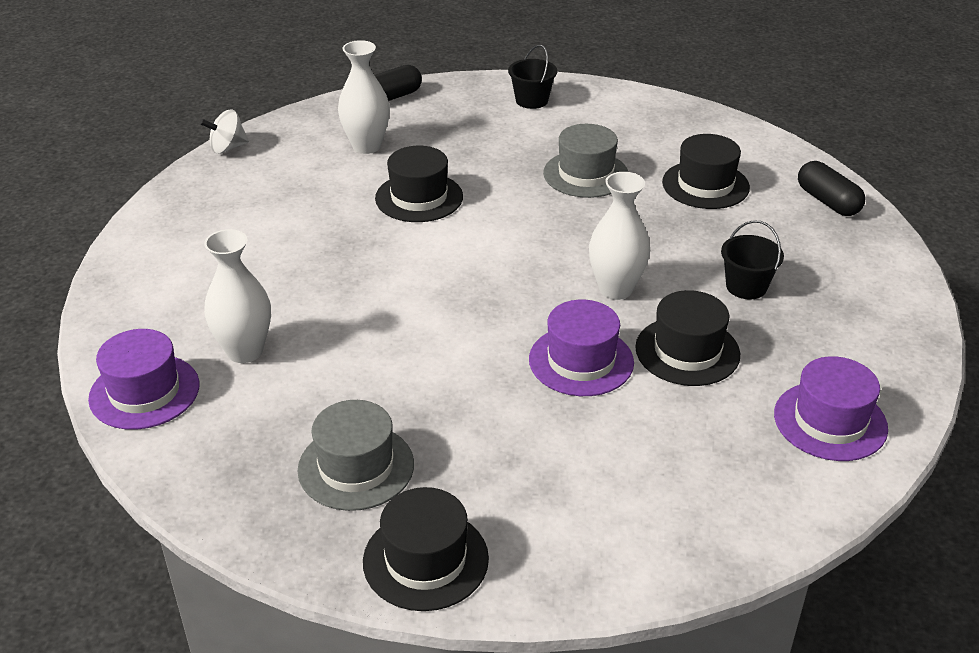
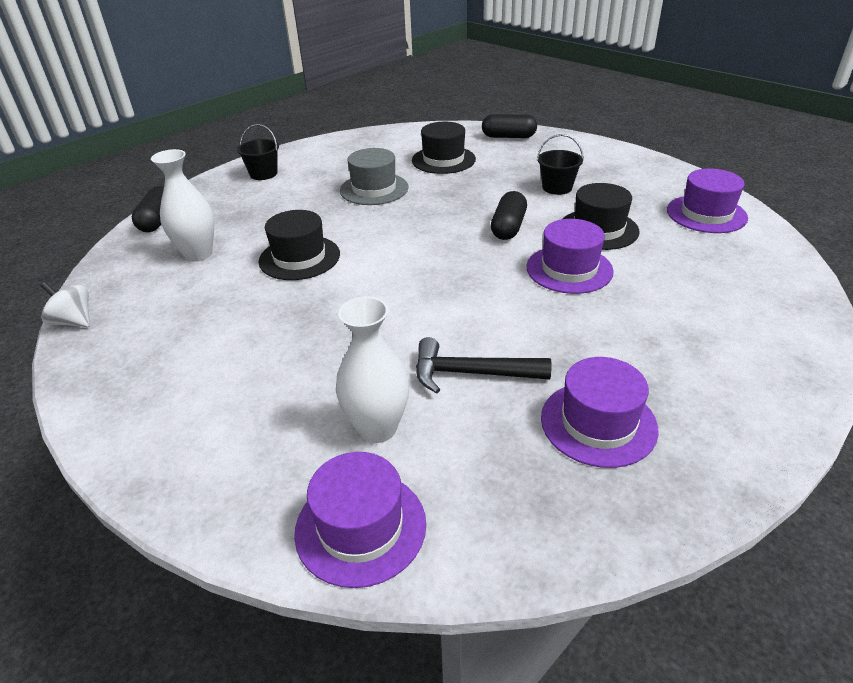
camera: 50 degrees left, 0 degrees up
white spinning top [200,109,249,154] -> white spinning top turned 105 degrees clockwise [40,282,90,327]
grey hat [298,400,414,511] -> purple hat [541,357,659,468]
black hat [363,487,489,611] -> none
white vase [589,172,650,300] -> black capsule [491,191,527,240]
none -> black hammer [416,337,552,393]

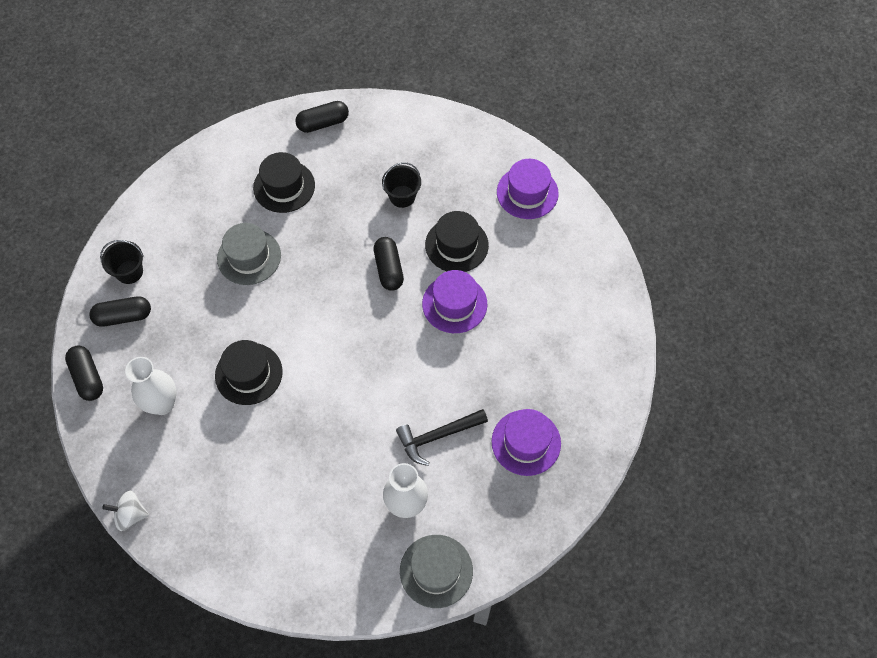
camera: 30 degrees left, 25 degrees up
purple hat [294,452,426,588] -> grey hat [400,535,473,608]
none -> black capsule [89,296,151,327]

